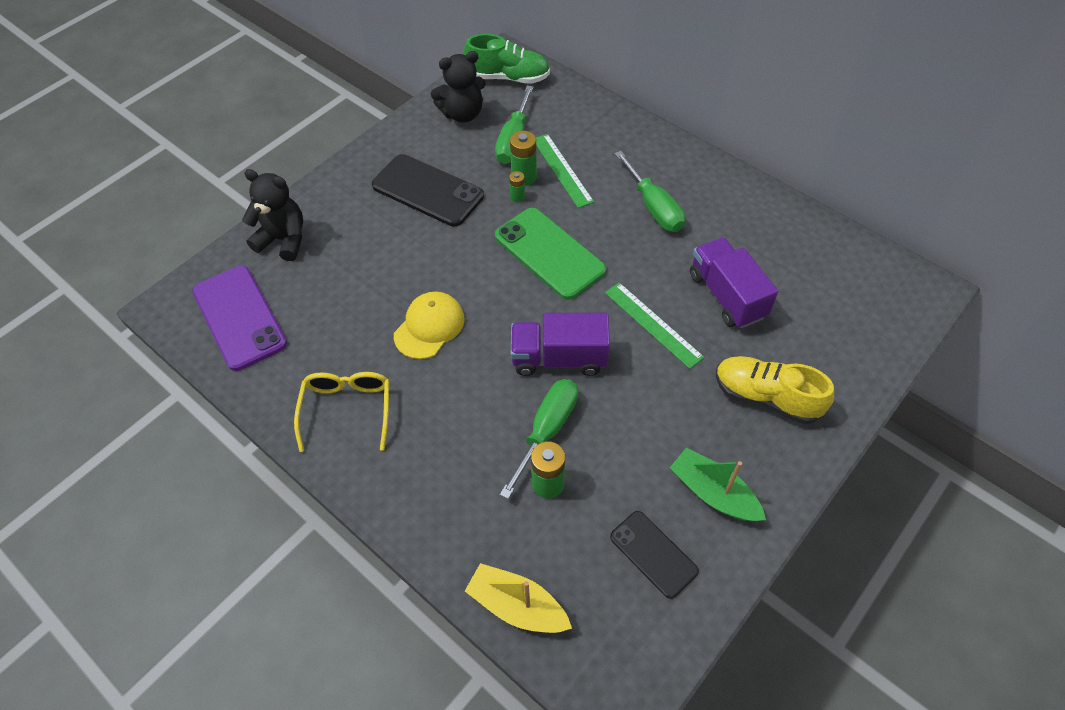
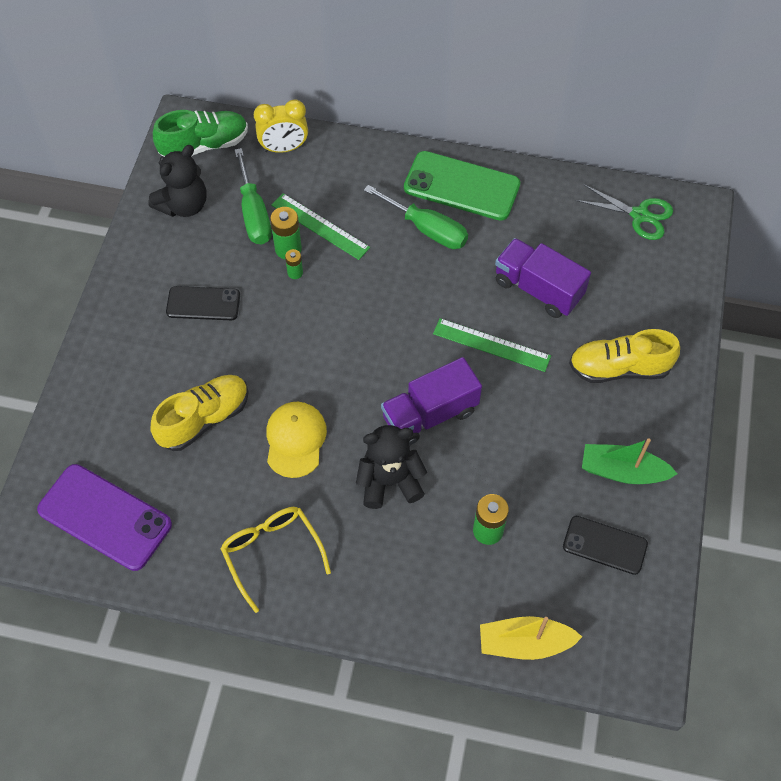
camera: 30 degrees left, 5 degrees up
black teddy bear [242,169,303,261] -> black teddy bear moved to [356,425,427,509]
black phone [372,154,484,227] -> black phone [166,286,240,320], size x0.61
green phone [495,208,606,300] -> green phone moved to [404,151,520,221]
green screwdriver [500,379,578,499] -> none
none -> yellow shoe [150,375,249,451]
none -> yellow clock [254,99,308,153]
none -> green scissors [575,184,673,240]

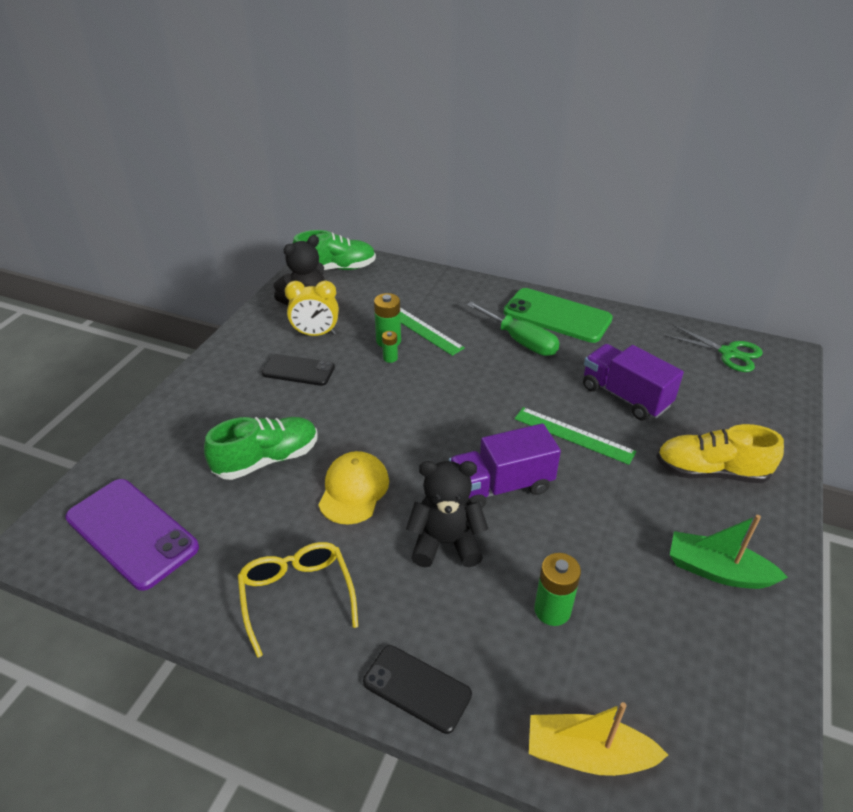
camera: 10 degrees right, 20 degrees down
yellow shoe [150,375,249,451] -> green shoe [204,417,317,480]
green screwdriver [235,148,272,245] -> none
yellow clock [254,99,308,153] -> yellow clock moved to [285,280,339,336]
black phone [563,516,648,575] -> black phone moved to [363,645,472,734]

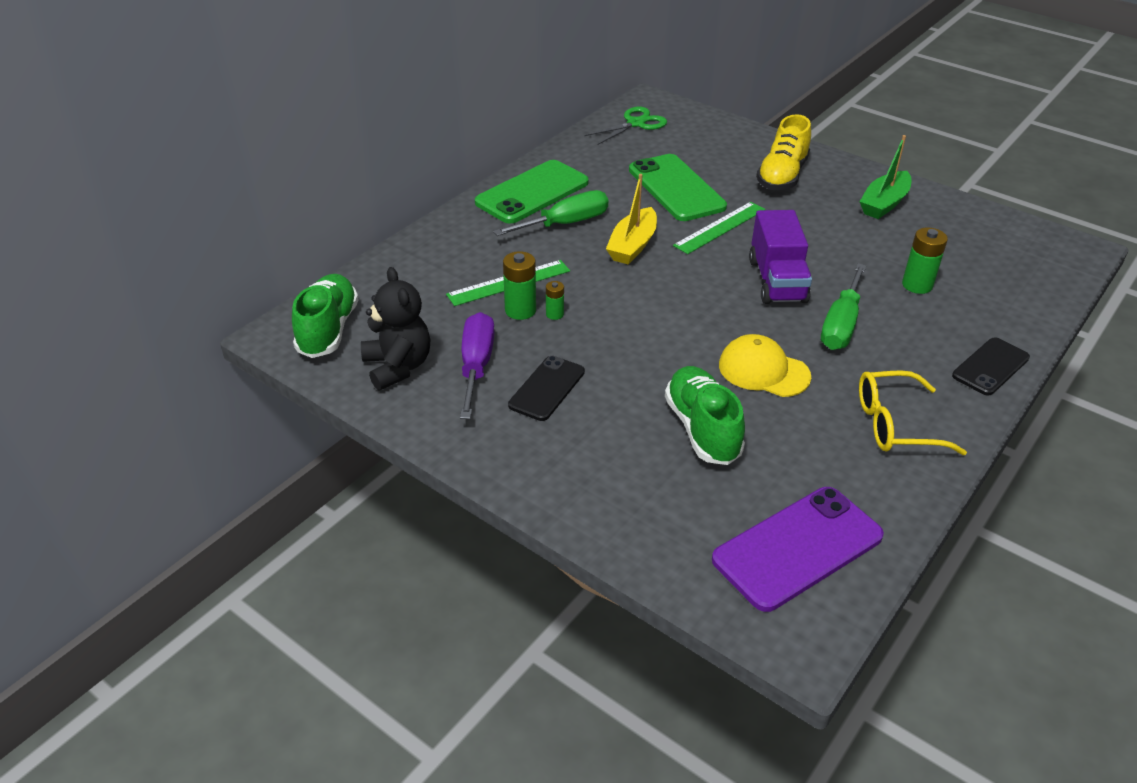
camera: 75 degrees left, 0 degrees up
yellow clock [285,280,339,336] -> purple screwdriver [460,312,495,419]
black teddy bear [406,461,488,567] -> green screwdriver [821,264,867,350]
yellow boat [529,702,668,776] -> yellow boat moved to [606,174,657,264]
purple truck [583,344,684,420] -> green phone [629,154,727,221]

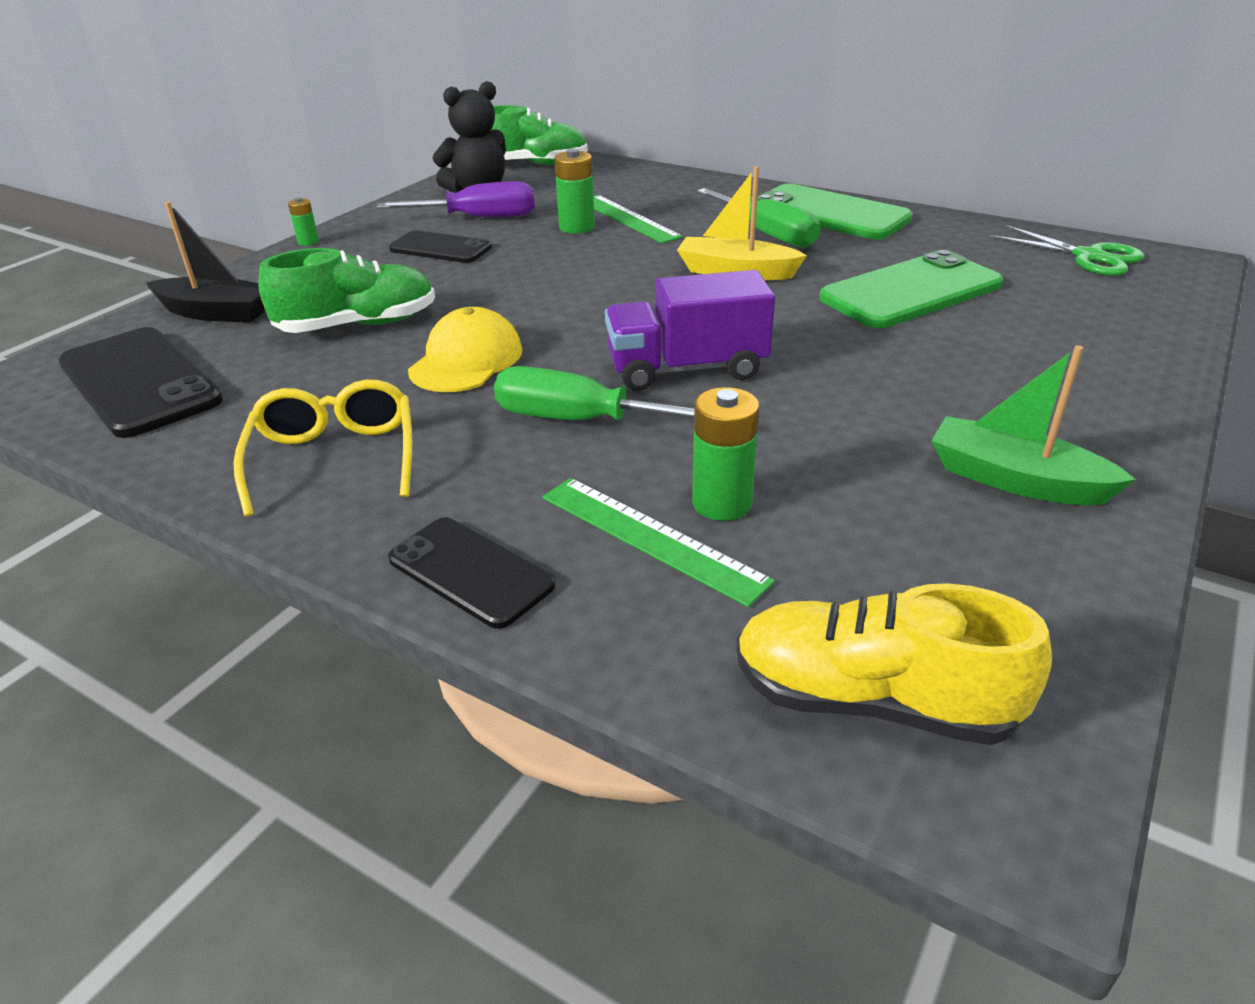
camera: 85 degrees right, 5 degrees down
green battery [546,281,564,320] -> green battery moved to [288,197,319,246]
green ruler [673,202,766,254] -> green ruler moved to [542,478,775,607]
purple phone [712,487,884,612] -> black phone [58,327,223,438]
yellow shoe [756,114,811,190] -> yellow shoe moved to [736,583,1052,745]
none -> black boat [146,201,265,323]

